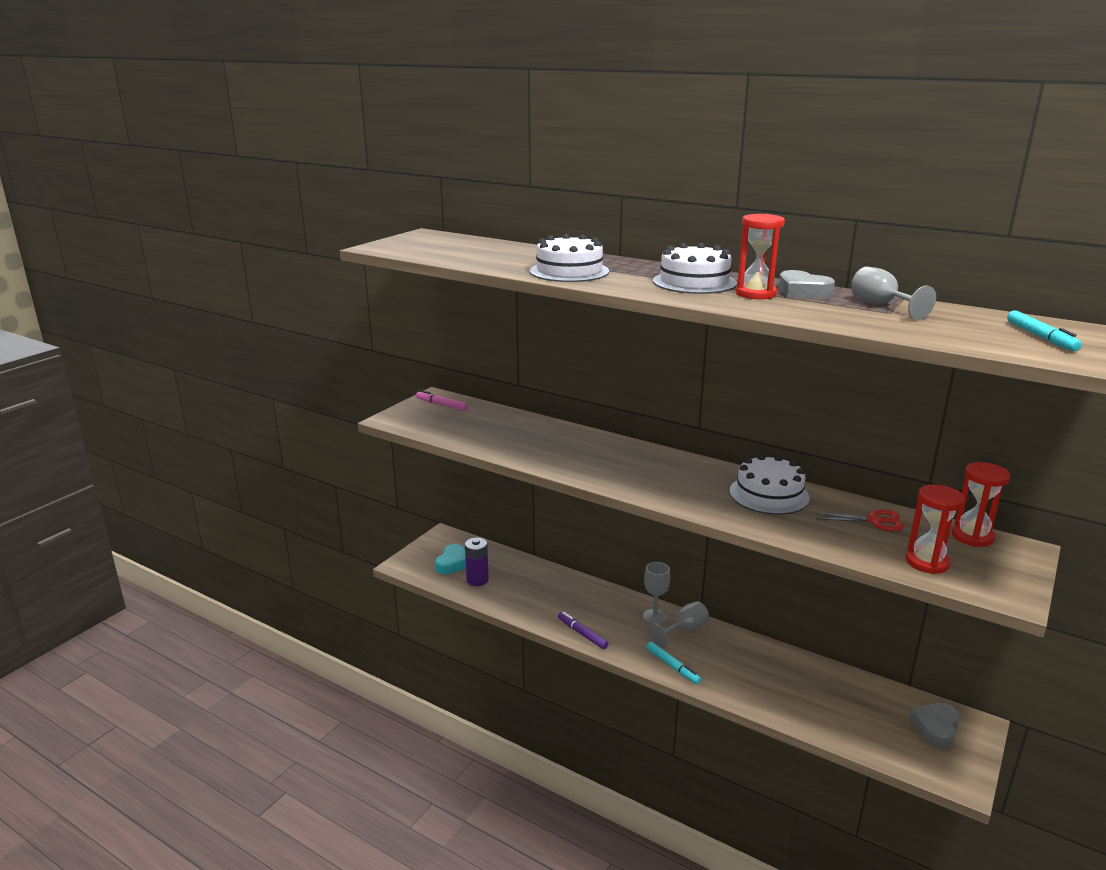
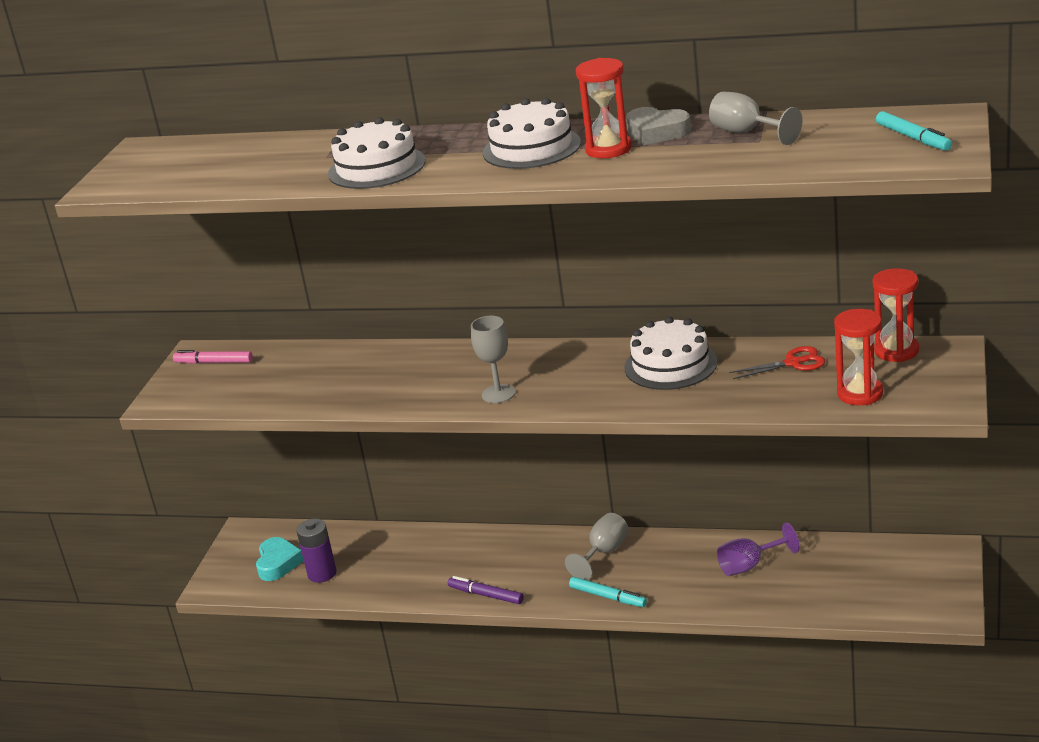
camera: 15 degrees left, 5 degrees up
grey goblet [643,562,670,624] -> grey goblet moved to [471,316,515,403]
grey heart [910,703,960,748] -> none
none -> purple goblet [717,522,799,576]

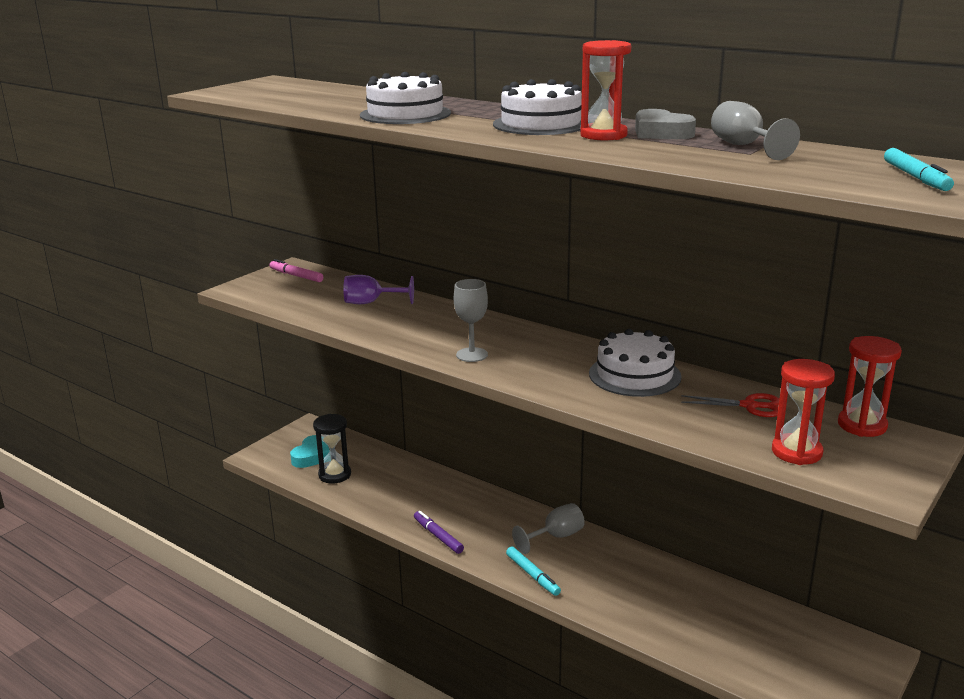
camera: 20 degrees right, 5 degrees down
purple battery [296,519,337,583] -> black hourglass [313,414,351,484]
purple goblet [717,522,799,576] -> purple goblet moved to [343,275,414,304]

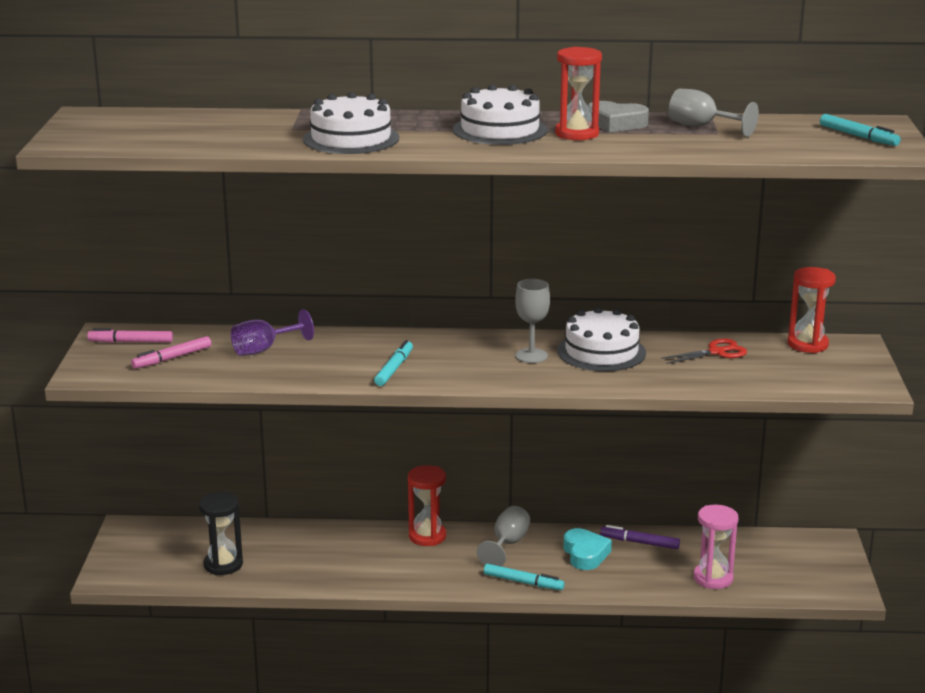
camera: 35 degrees left, 0 degrees up
turquoise heart [290,435,330,468] -> turquoise heart moved to [564,528,612,570]
purple marker [414,511,464,554] -> purple marker moved to [600,525,680,549]
grey goblet [454,279,488,362] -> grey goblet moved to [515,279,550,363]
red hourglass [772,359,835,465] -> red hourglass moved to [408,465,446,546]
none -> pink marker [131,336,211,369]
none -> turquoise marker [374,340,413,386]
none -> pink hourglass [693,505,739,589]

